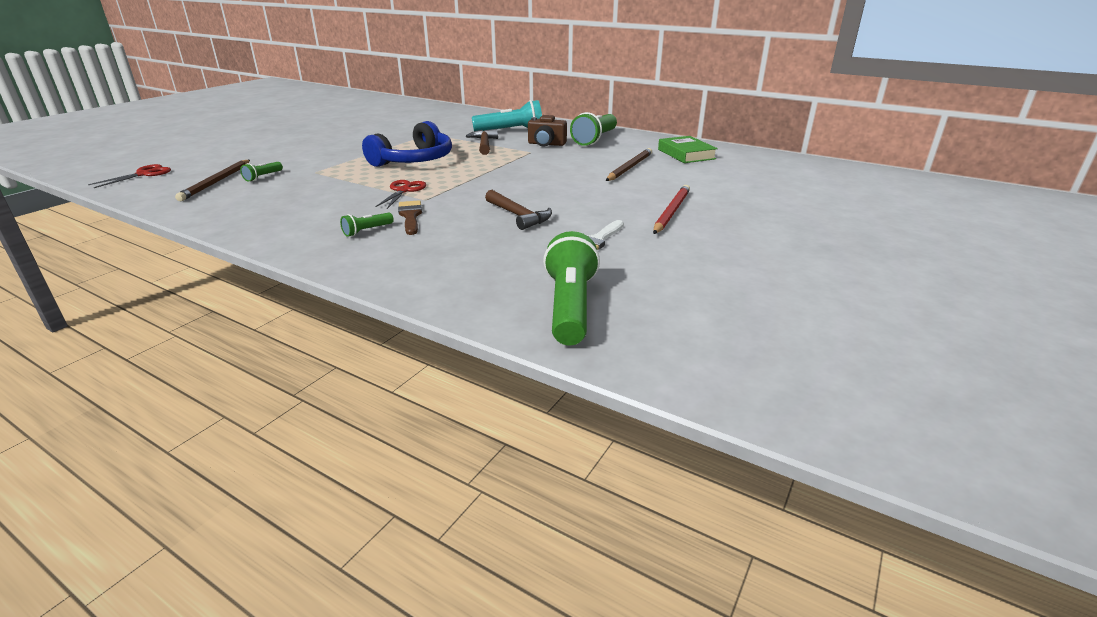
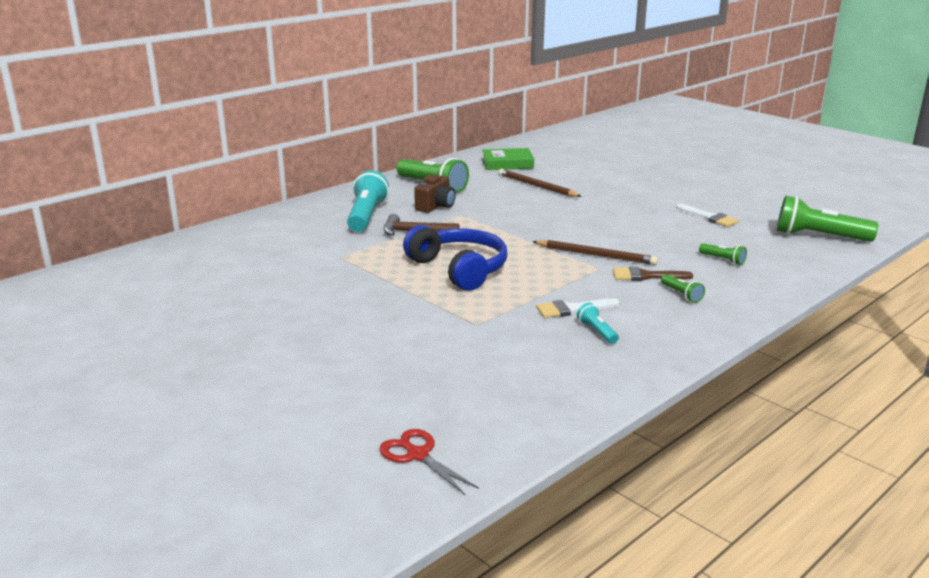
camera: 75 degrees left, 5 degrees down
brown pencil [175,160,250,201] -> brown pencil moved to [532,240,658,265]
green flashlight [240,162,283,182] -> green flashlight moved to [699,243,747,265]
red scissors [375,180,426,209] -> none
brown hammer [485,190,552,230] -> none
red pencil [653,185,690,234] -> none
none -> white brush [536,298,620,318]
none -> turquoise flashlight [577,303,619,344]

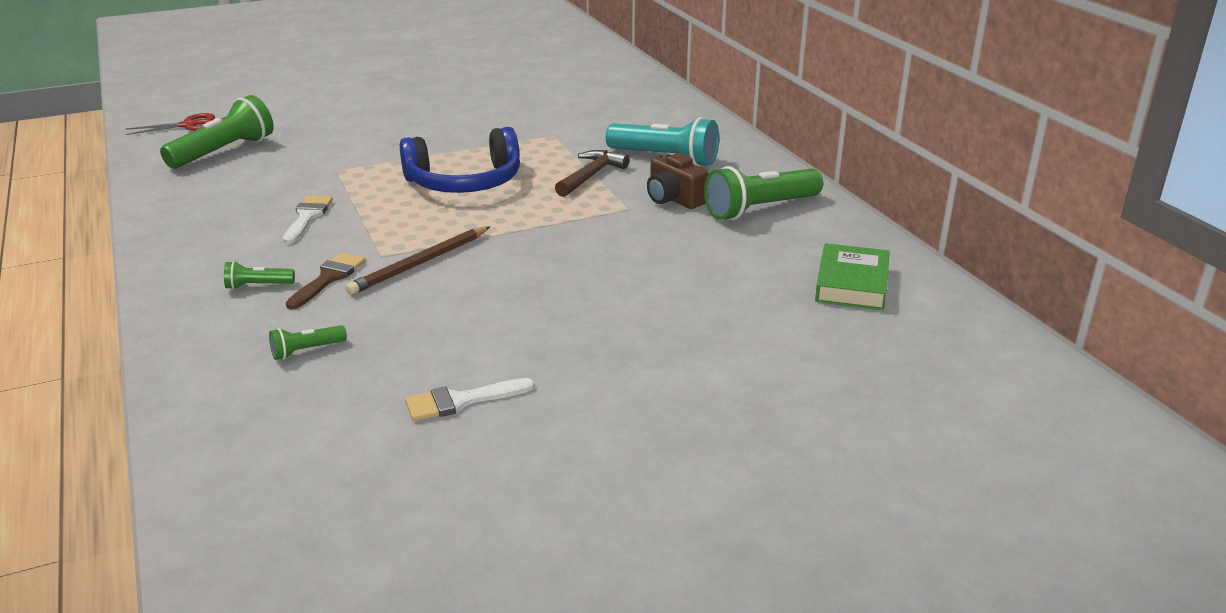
camera: 110 degrees right, 5 degrees up
brown pencil [498,169,582,197] -> none
turquoise flashlight [577,303,619,344] -> none
green flashlight [777,196,879,242] -> green flashlight moved to [160,95,274,169]

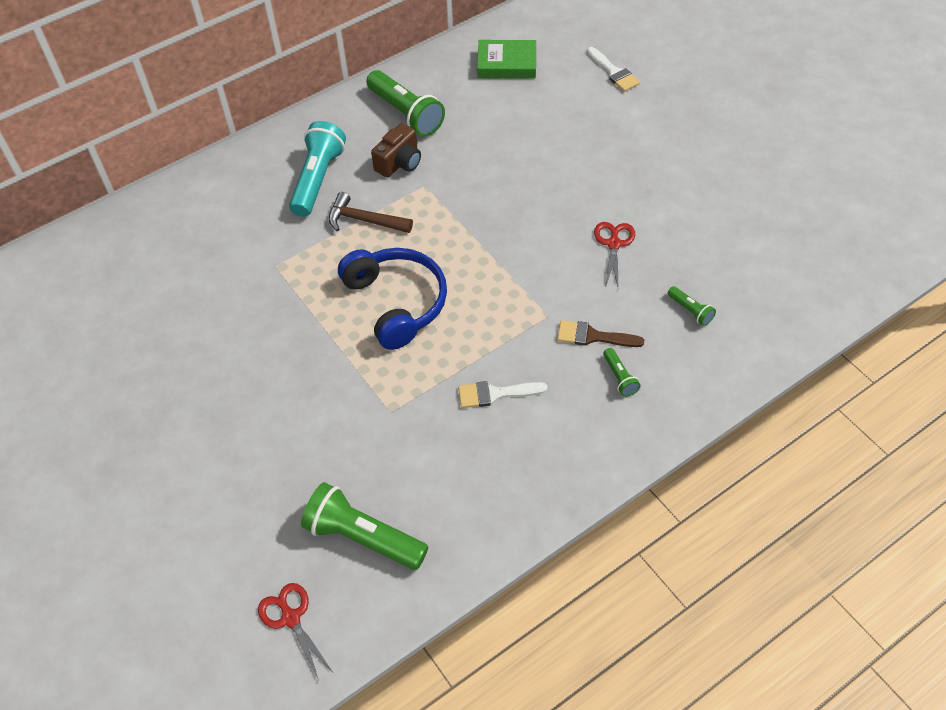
camera: 100 degrees left, 25 degrees up
brown pencil [345,227,490,295] -> none
white brush [405,378,534,421] -> white brush moved to [587,47,640,92]
none -> red scissors [594,222,635,288]

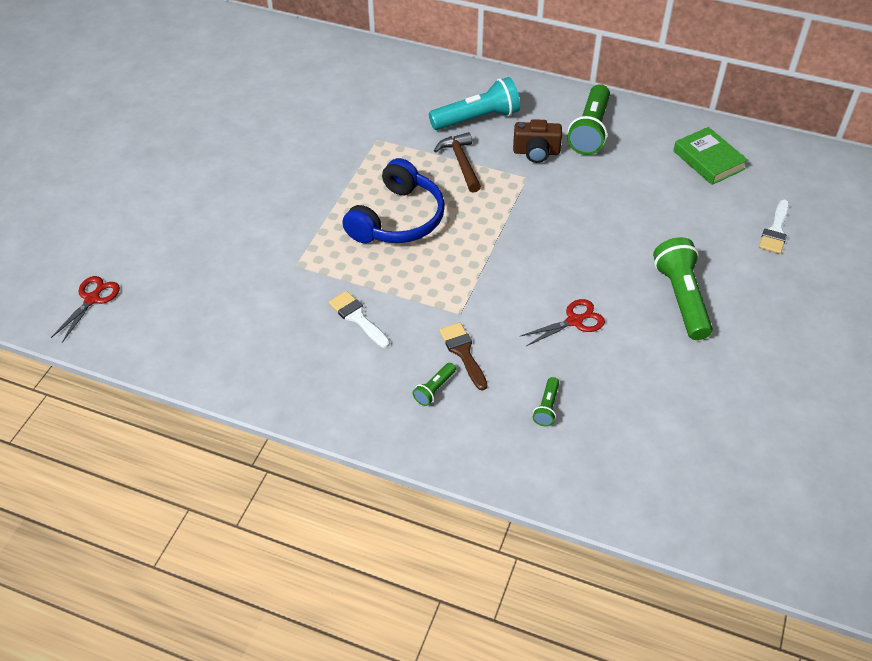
camera: 55 degrees right, 5 degrees down
green flashlight [301,482,428,570] -> green flashlight moved to [653,237,713,340]

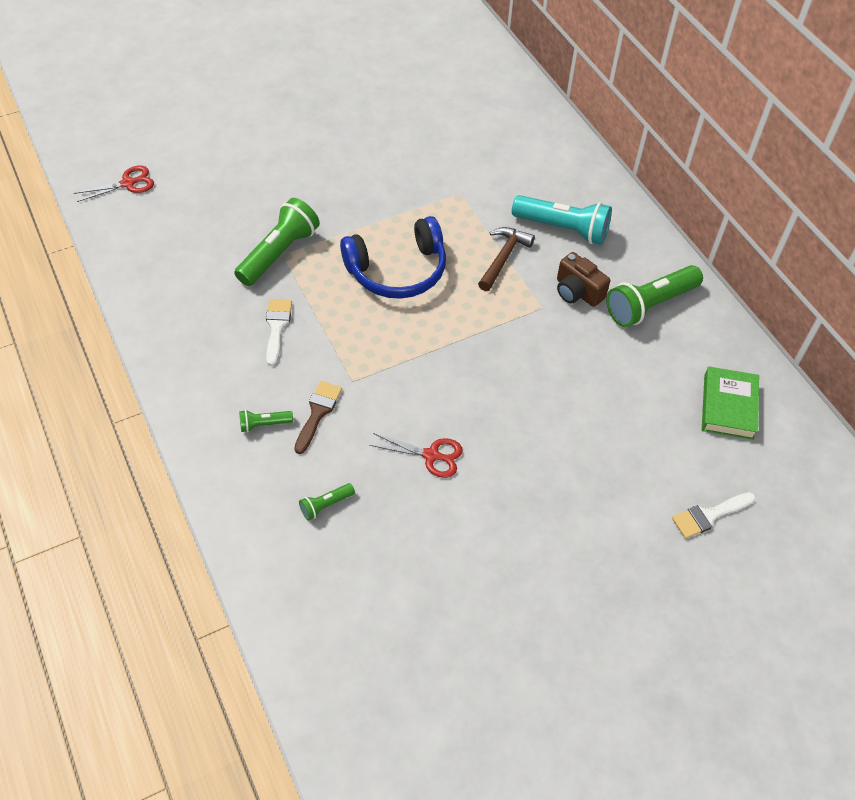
camera: 40 degrees right, 5 degrees up
green flashlight [653,237,713,340] -> green flashlight moved to [234,198,320,286]

